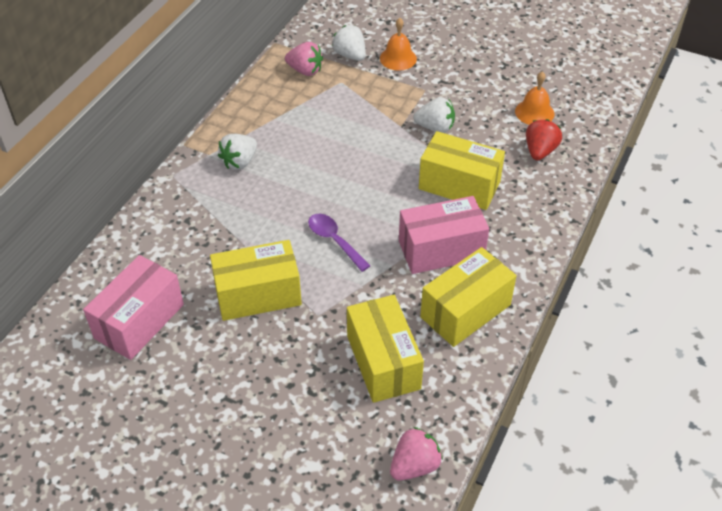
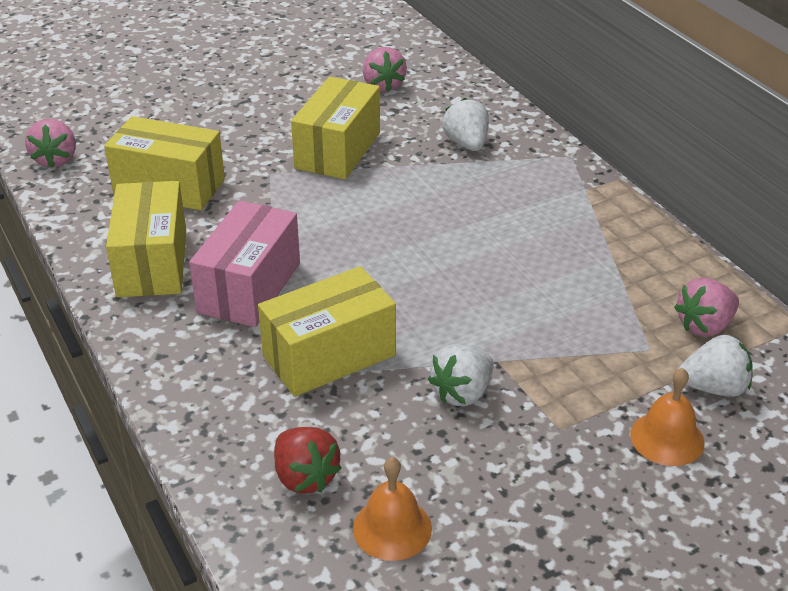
camera: 125 degrees right, 10 degrees down
pink box [83,255,184,360] -> pink strawberry [363,47,407,92]
white strawberry [218,134,257,170] -> white strawberry moved to [442,98,489,151]
purple spoon [308,214,370,272] -> none

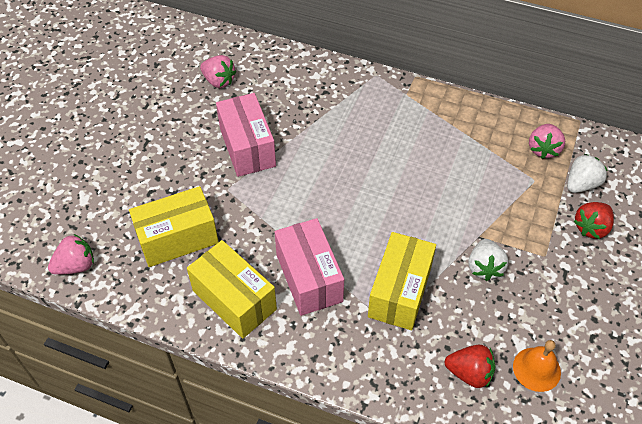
camera: 40 degrees left, 15 degrees up
pink strawberry [25,119,76,168] -> pink strawberry turned 75 degrees counterclockwise [48,234,94,275]
yellow box [291,76,380,179] -> pink box [216,93,276,177]
white strawberry [442,98,489,151] -> none
orange bell [630,368,705,466] -> red strawberry [574,202,614,239]

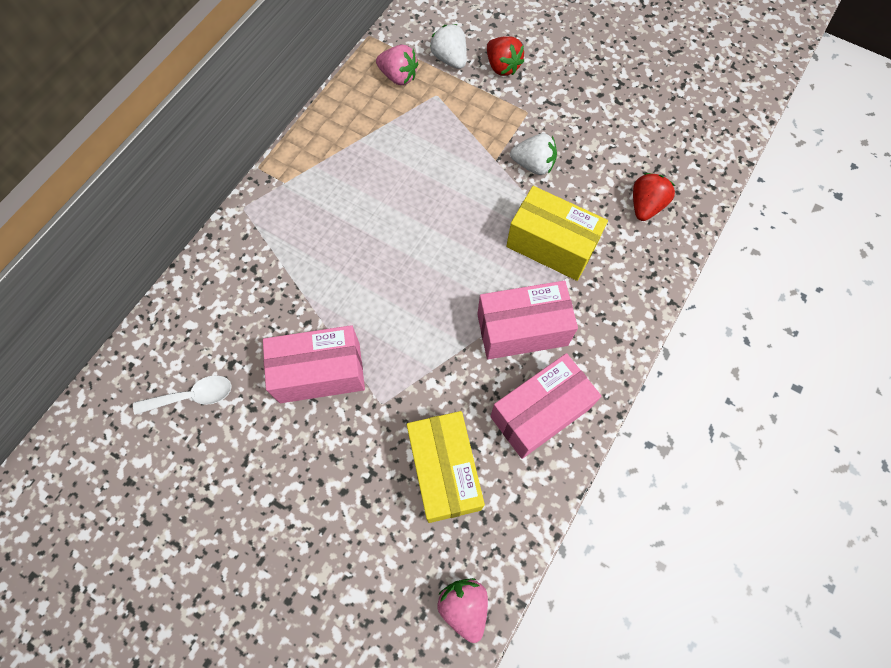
camera: 80 degrees left, 15 degrees up
yellow box [187,240,277,338] -> pink box [490,353,602,459]
pink strawberry [200,55,236,88] -> white spoon [133,375,232,415]
orange bell [513,340,561,392] -> none

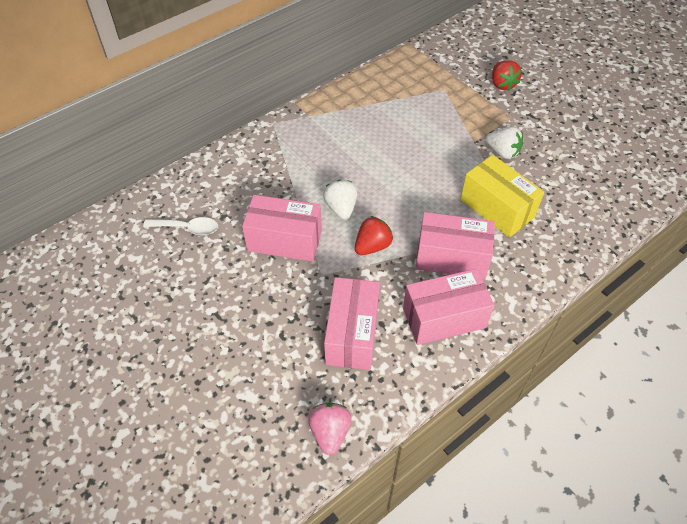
camera: 20 degrees right, 15 degrees down
pink strawberry [376,45,418,85] -> none
yellow box [407,411,485,523] -> pink box [324,277,380,370]
white strawberry [430,24,467,69] -> white strawberry moved to [323,180,357,219]
red strawberry [633,173,675,221] -> red strawberry moved to [355,216,393,255]

